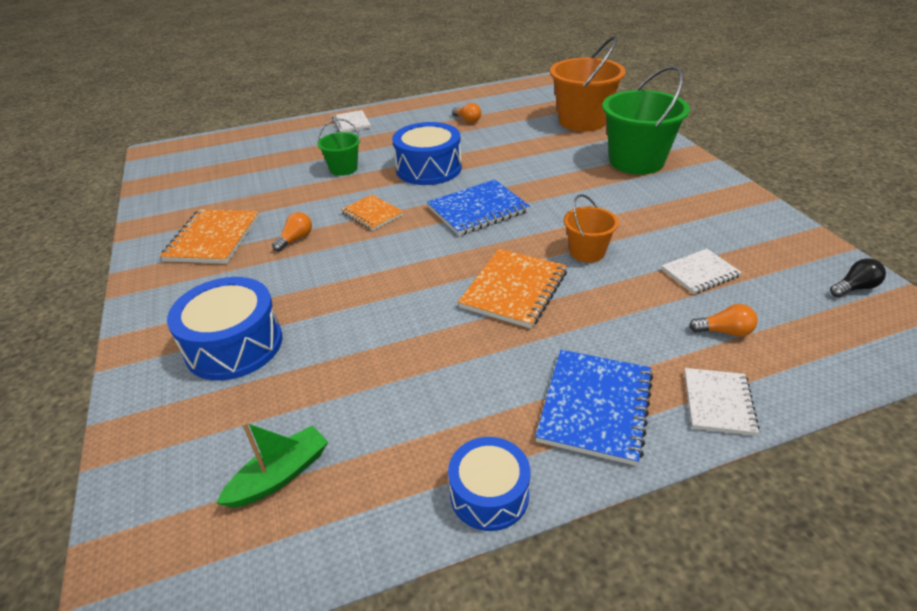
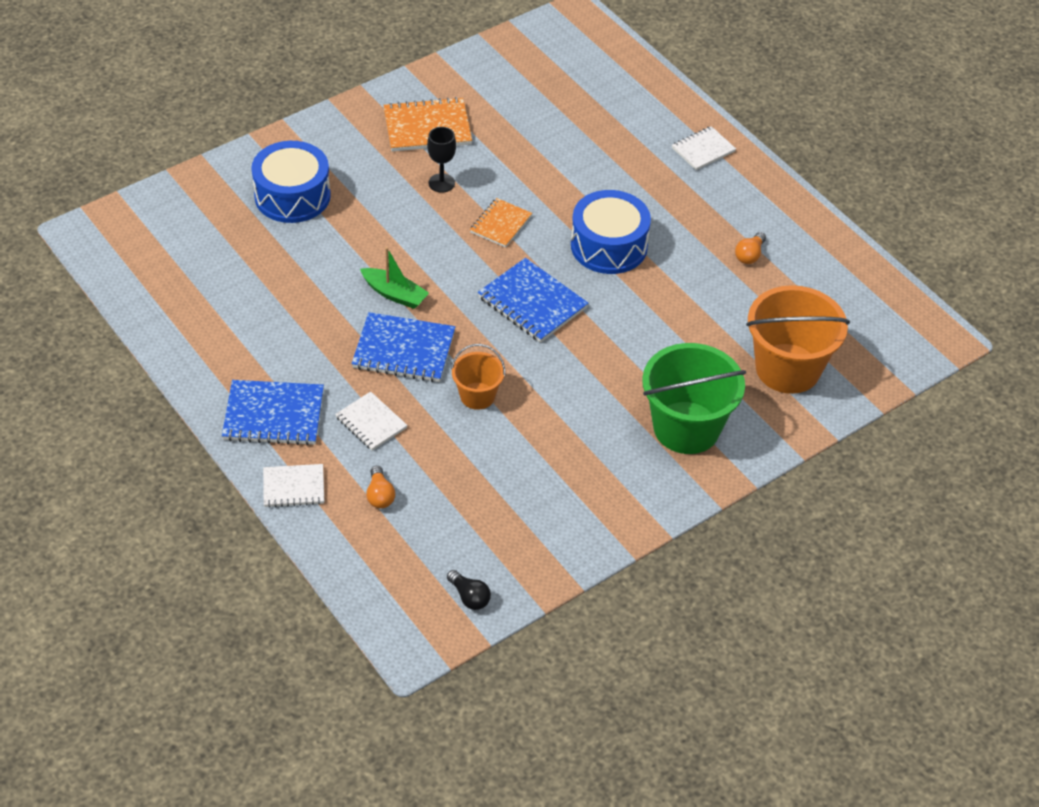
camera: 70 degrees right, 10 degrees up
green boat [216,422,328,508] -> green boat moved to [360,247,429,309]
orange light bulb [272,212,312,252] -> black goblet [427,127,456,193]
green bucket [318,119,361,176] -> none
blue drum [448,437,530,531] -> none
orange notebook [458,249,567,328] -> blue notebook [352,312,455,382]
white notebook [661,249,742,294] -> white notebook moved to [335,391,407,451]

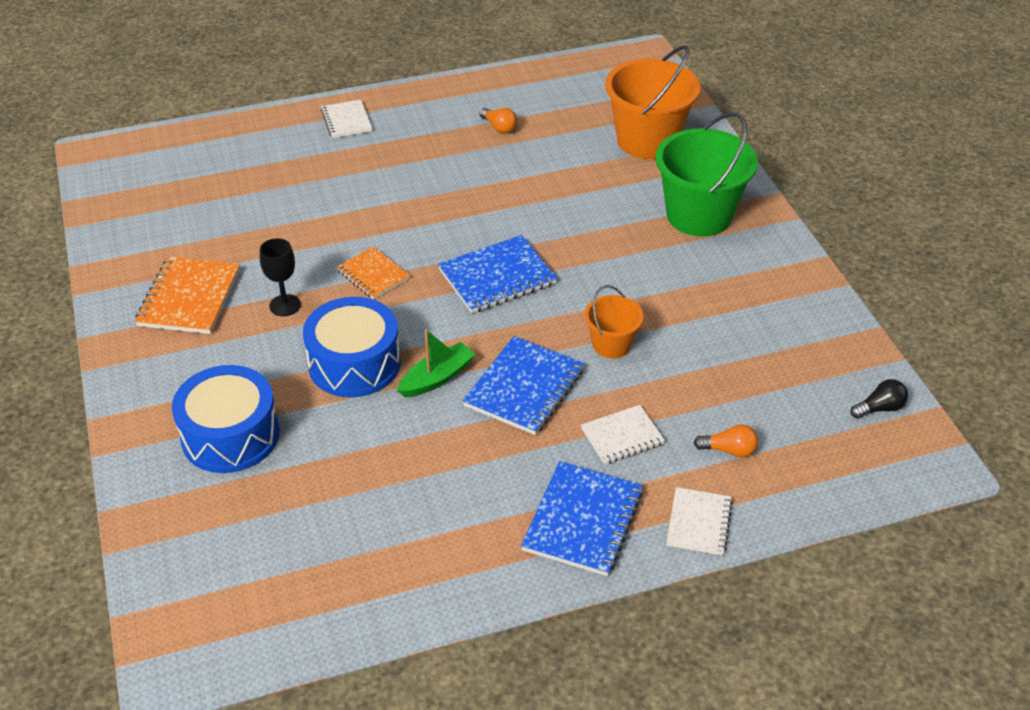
camera: 70 degrees left, 5 degrees down
blue drum [571,190,651,274] -> blue drum moved to [303,297,401,397]

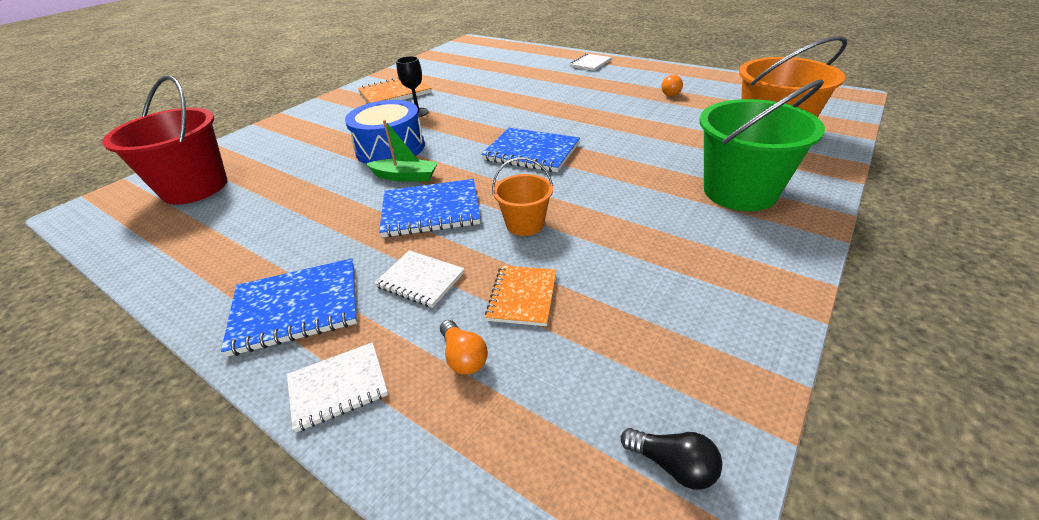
camera: 55 degrees right, 5 degrees down
blue drum [172,365,280,473] -> none
orange notebook [337,247,410,299] -> orange notebook moved to [485,266,556,326]
none -> red bucket [102,75,227,205]

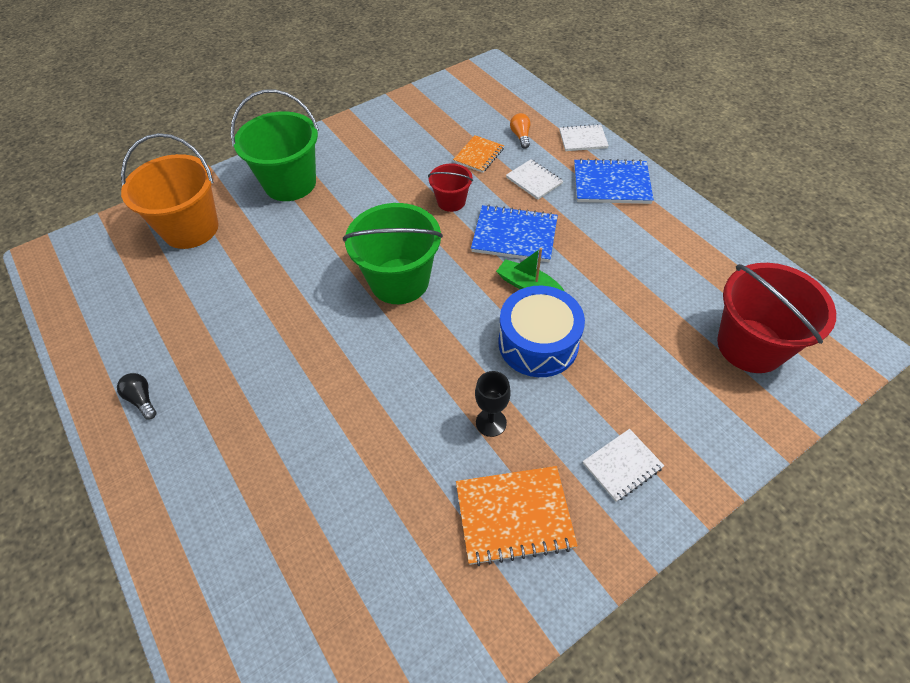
camera: 160 degrees left, 15 degrees up
blue notebook [481,128,580,172] -> green bucket [343,203,443,304]
orange bucket [492,157,553,236] -> red bucket [428,163,473,212]
white notebook [570,53,611,71] -> white notebook moved to [583,429,664,502]
black light bulb [621,428,722,490] -> black light bulb moved to [117,373,157,419]
orange light bulb [661,75,683,96] -> none

